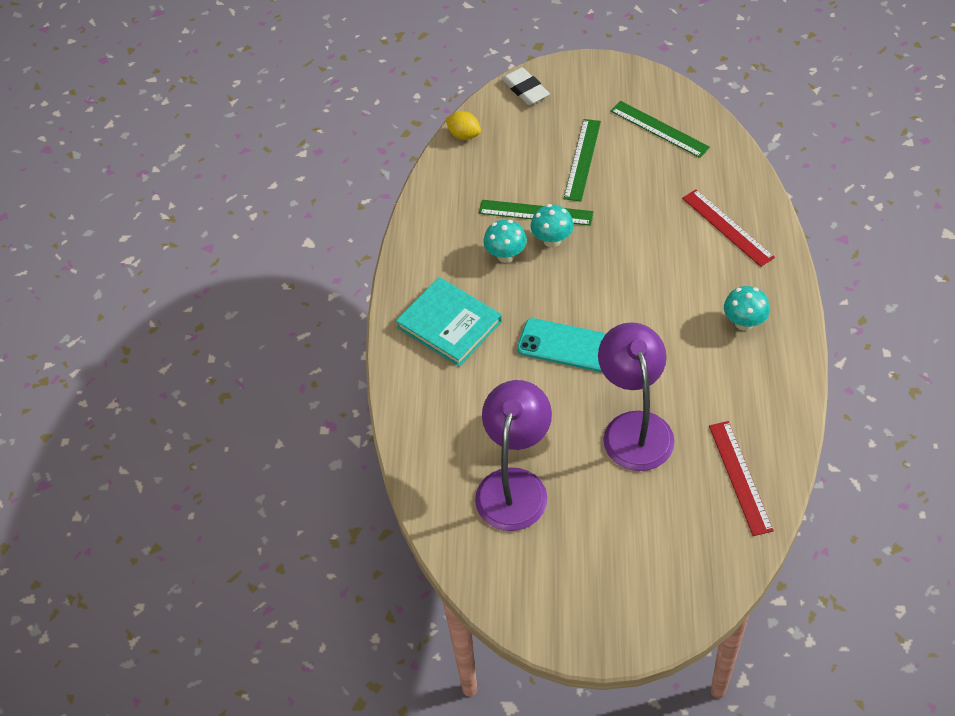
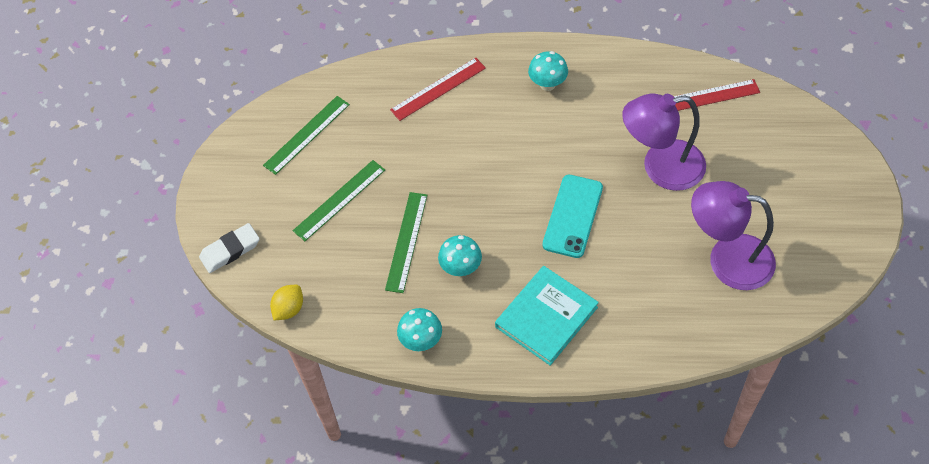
camera: 90 degrees left, 5 degrees up
turquoise mushroom [530,204,574,248] -> turquoise mushroom moved to [397,308,442,351]
green ruler [564,119,601,201] -> green ruler turned 60 degrees counterclockwise [293,160,385,241]

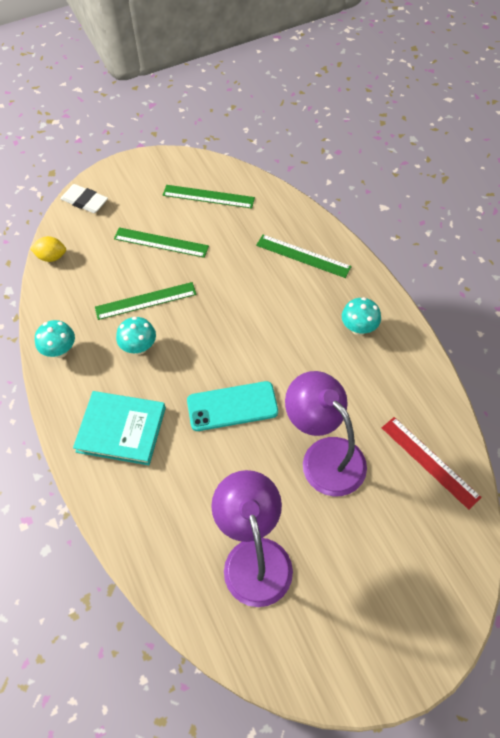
camera: 60 degrees right, 0 degrees up
red ruler [390,57,486,121] -> green ruler [256,235,352,278]

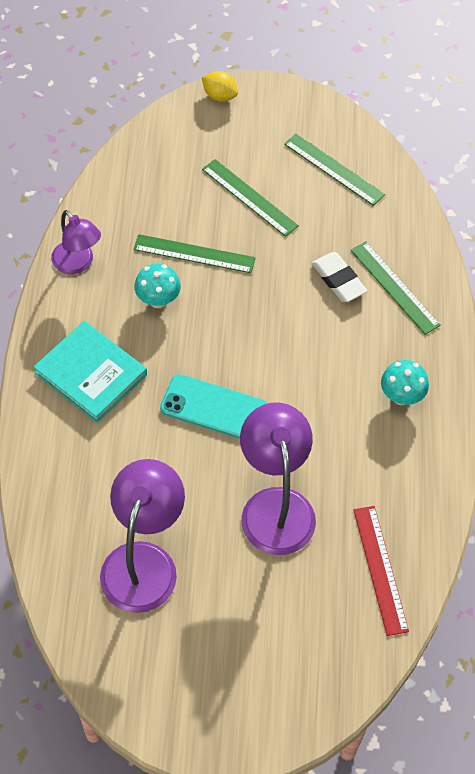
camera: 25 degrees right, 0 degrees up
yellow lemon [30,236,66,262] -> yellow lemon moved to [202,71,238,102]
turquoise mushroom [35,320,75,358] -> purple lamp [51,210,101,274]
white eraser [61,184,108,213] -> white eraser moved to [312,252,367,302]

